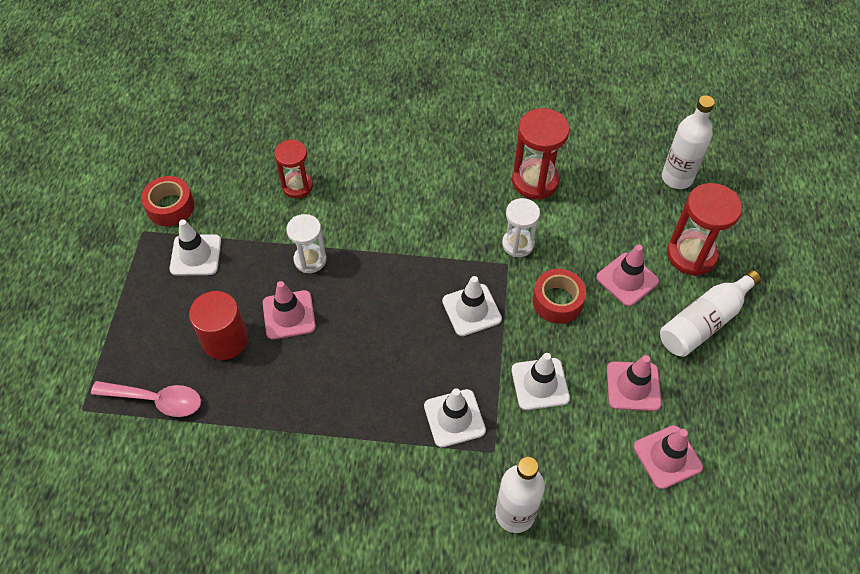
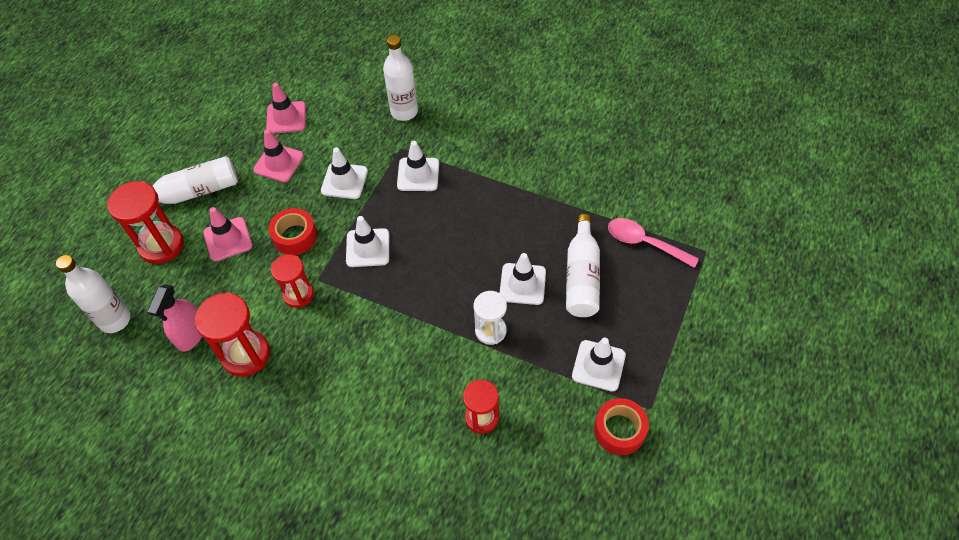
camera: 160 degrees left, 0 degrees up
red cylinder [189,291,248,360] -> white bottle [566,214,600,317]
pink traffic cone [263,281,316,339] -> white traffic cone [500,253,546,305]
white hourglass [502,198,540,257] -> red hourglass [271,254,314,308]
none -> pink spray bottle [147,284,202,352]

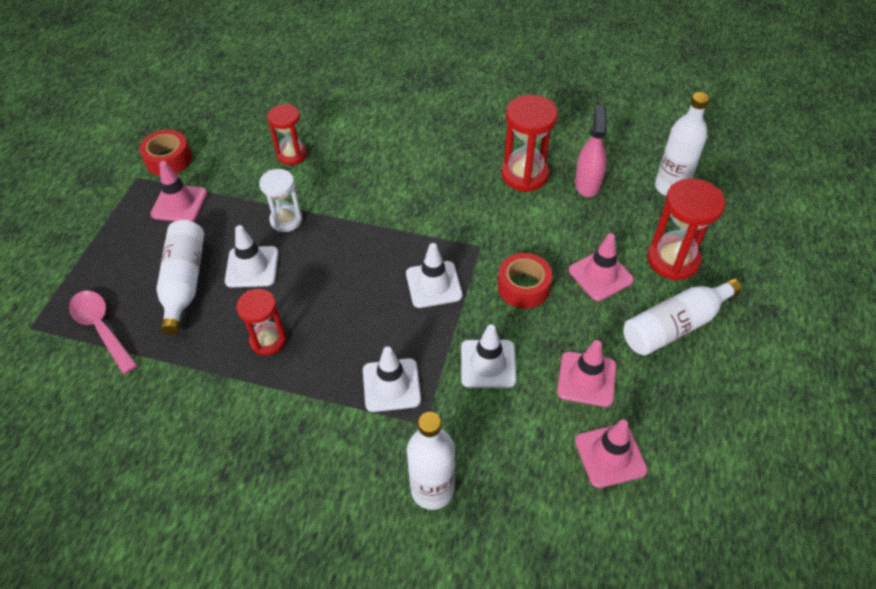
camera: 170 degrees right, 5 degrees down
red hourglass [271,254,314,308] -> red hourglass moved to [236,289,287,355]
white traffic cone [572,337,626,392] -> pink traffic cone [150,161,207,222]
pink spoon [608,218,699,268] -> pink spoon turned 150 degrees counterclockwise [69,291,138,374]

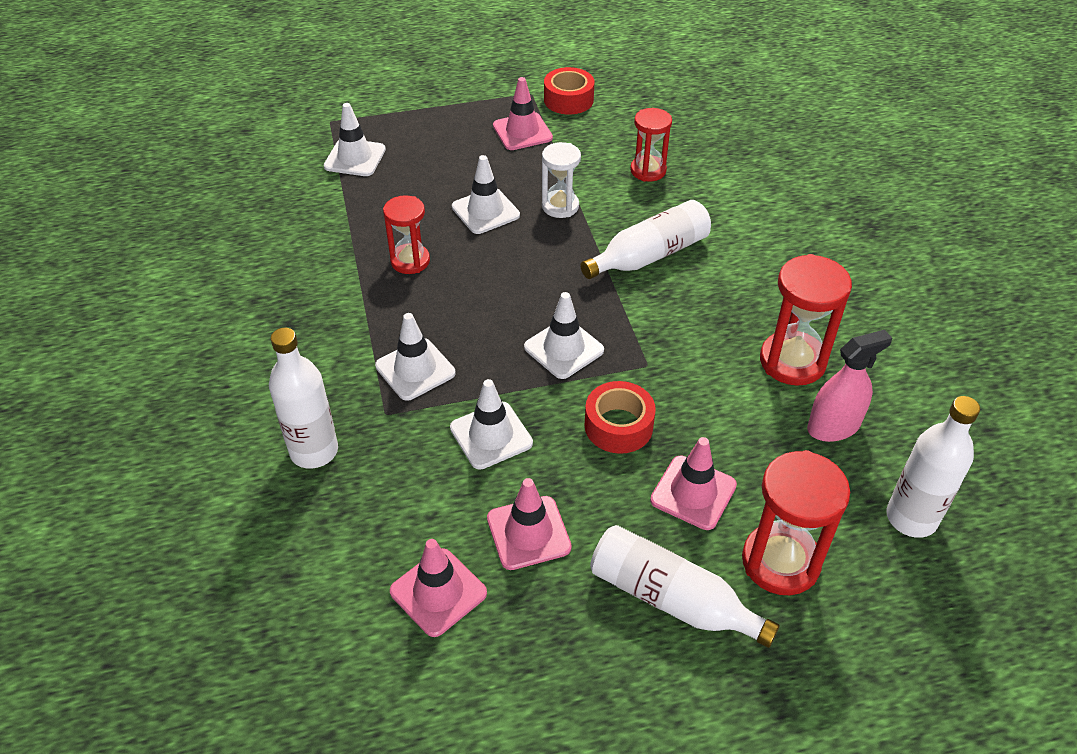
camera: 60 degrees right, 5 degrees down
pink spoon [69,291,138,374] -> white traffic cone [324,103,386,176]
white bottle [156,220,204,335] -> white bottle moved to [581,200,711,279]

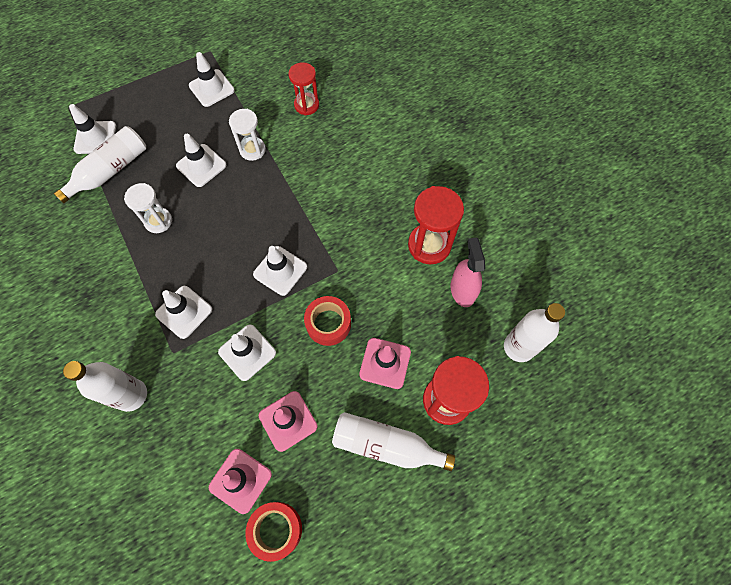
camera: 15 degrees left, 20 degrees up
red hourglass [383,195,430,274] -> white hourglass [124,183,172,233]
pink traffic cone [493,77,553,150] -> white traffic cone [189,52,235,107]
red tape [544,67,595,114] -> red tape moved to [245,502,302,562]
white bottle [581,200,711,279] -> white bottle moved to [54,126,146,203]
pink spray bottle [807,330,892,442] -> pink spray bottle turned 60 degrees counterclockwise [451,237,485,307]

